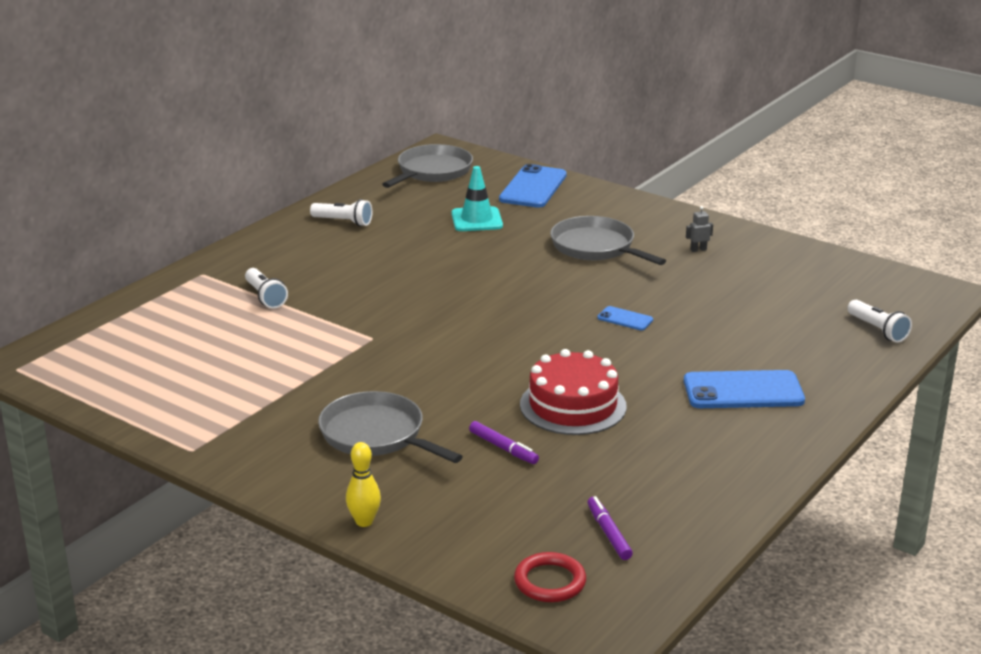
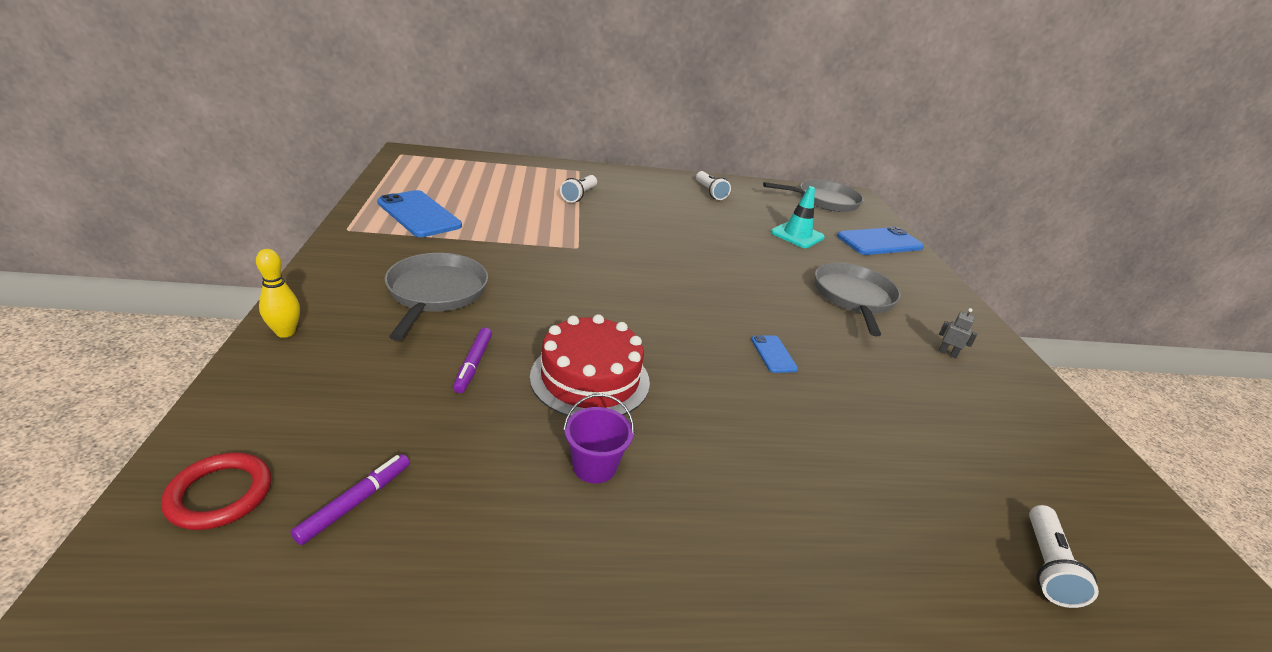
camera: 45 degrees right, 5 degrees up
blue phone [684,370,805,408] -> blue phone moved to [377,190,462,237]
none -> purple bucket [563,394,634,484]

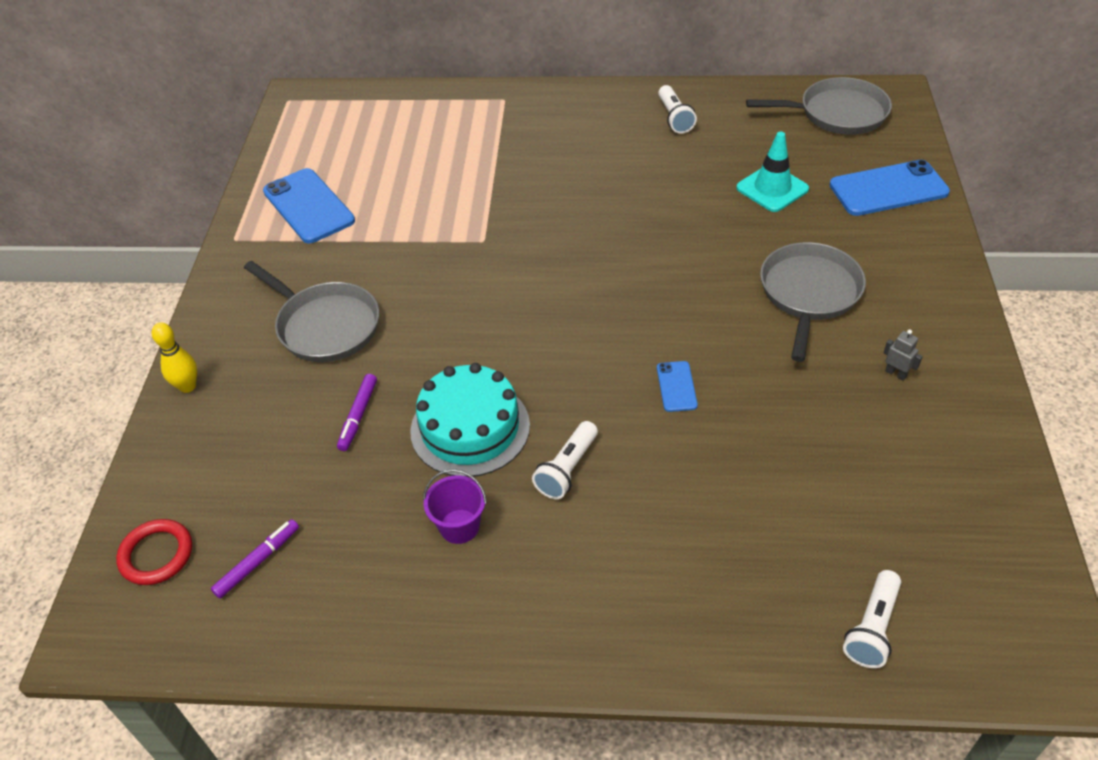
camera: 15 degrees right, 15 degrees up
grey pan [384,253,488,341] -> grey pan turned 120 degrees clockwise [244,261,379,362]
red cake [530,314,650,416] -> turquoise cake [410,363,530,477]
white flashlight [560,175,597,203] -> white flashlight moved to [532,421,598,499]

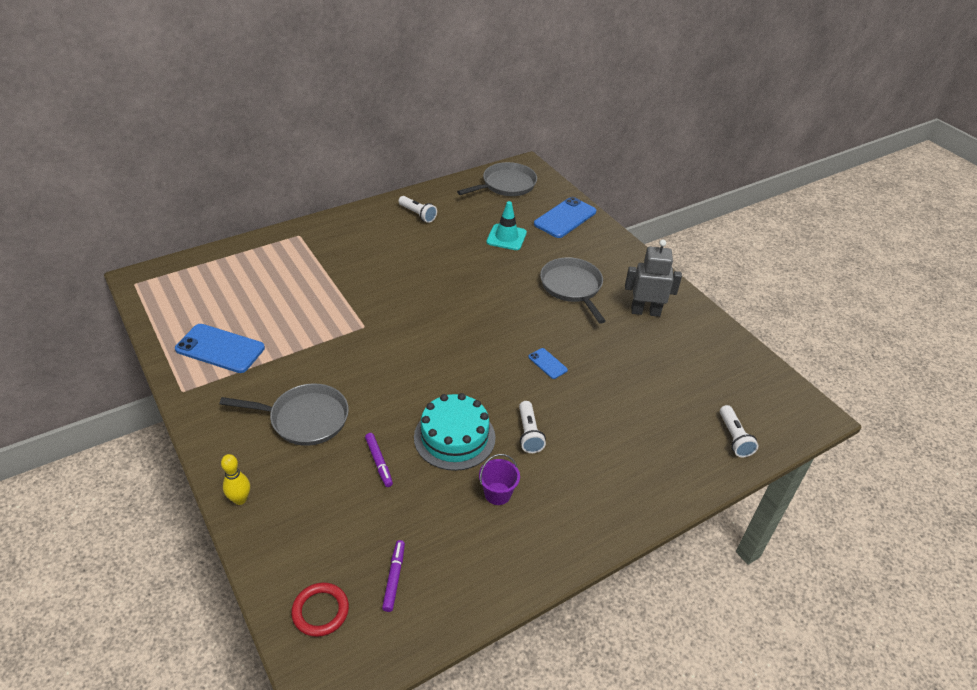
camera: 40 degrees left, 5 degrees down
grey robot [883,330,923,381] -> grey robot [625,240,682,317], size x2.39

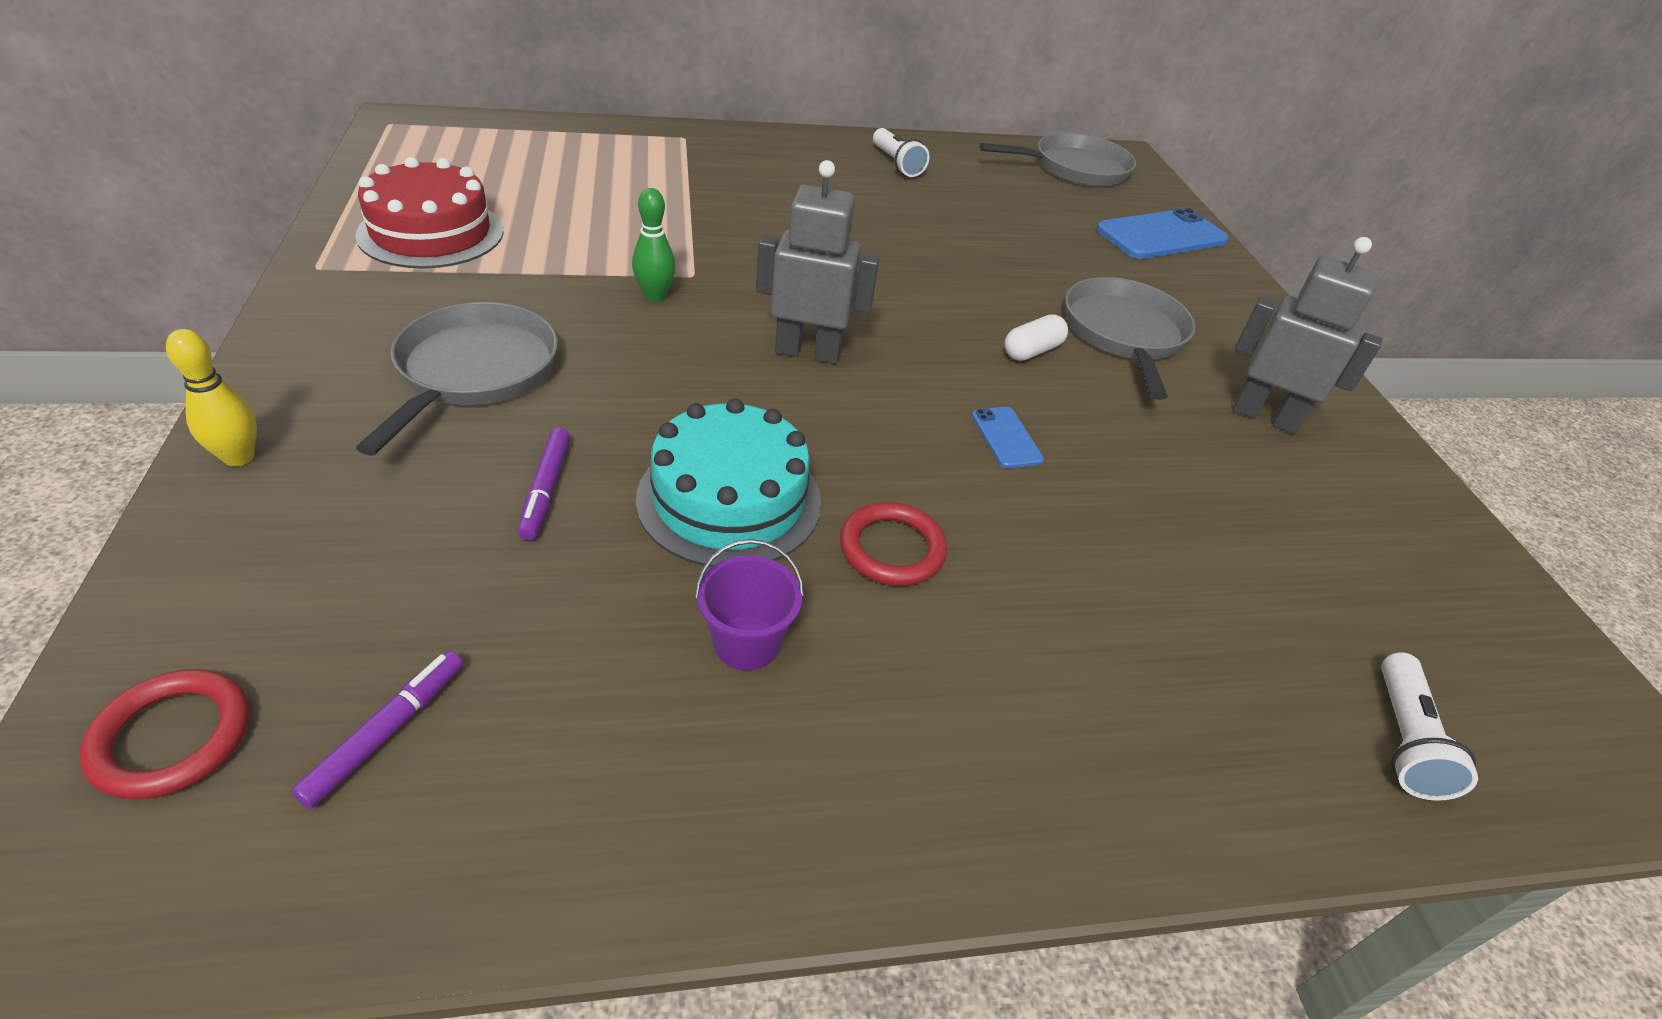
camera: 20 degrees right, 0 degrees up
blue phone [175,324,265,373] -> red cake [355,157,504,269]
grey pan [220,384,349,446] -> grey pan turned 105 degrees counterclockwise [356,302,558,456]
turquoise traffic cone [486,201,527,250] -> none
white flashlight [519,401,546,453] -> red ring [840,502,947,586]
none -> green bowling pin [632,188,676,302]
none -> grey robot [756,160,880,364]
none -> white capsule [1004,314,1068,361]

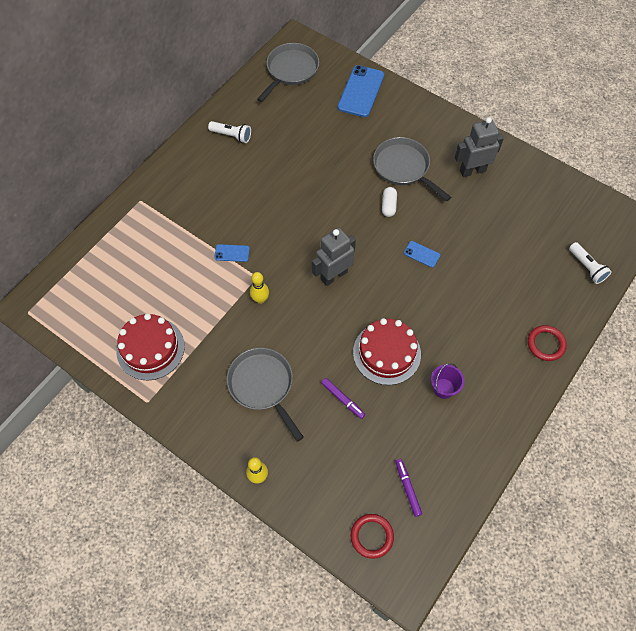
camera: 40 degrees left, 20 degrees up
green bowling pin [632,188,676,302] -> yellow bowling pin [250,272,269,304]
turquoise cake [636,398,821,567] -> red cake [353,318,421,385]
red ring [840,502,947,586] -> red ring moved to [528,325,567,361]
none -> blue phone [214,244,250,262]

